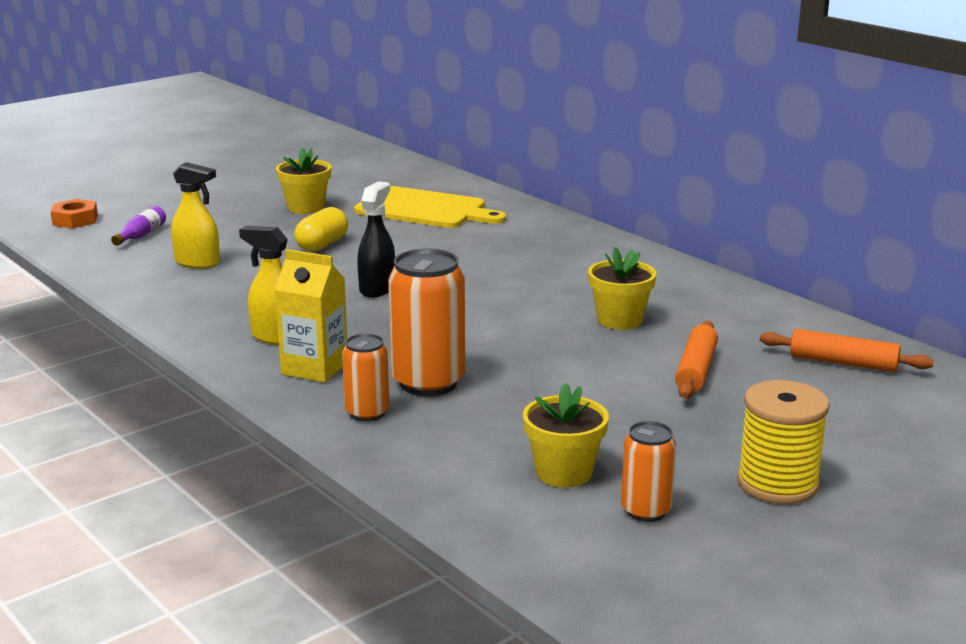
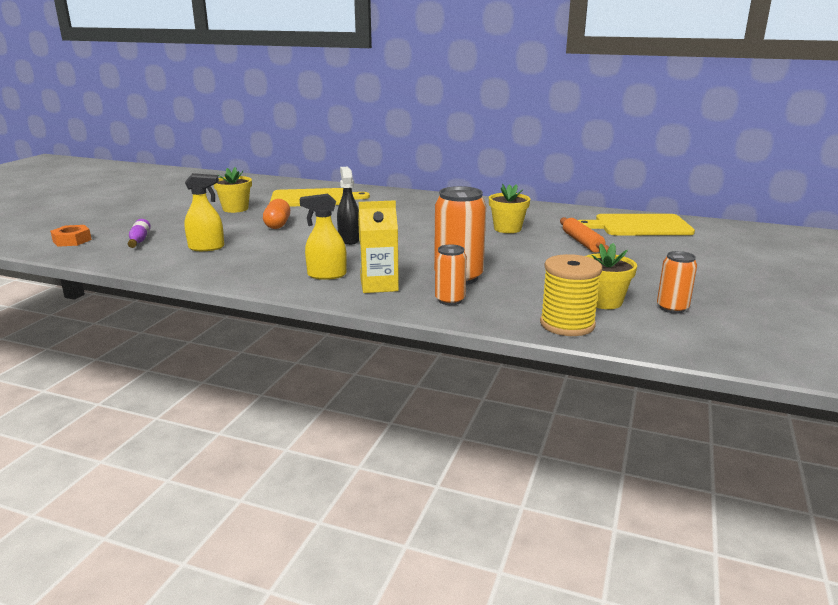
camera: 30 degrees left, 0 degrees up
yellow capsule [294,207,348,252] -> orange capsule [263,199,290,229]
yellow spool [737,380,830,504] -> yellow spool moved to [540,254,602,336]
orange rolling pin [760,329,934,372] -> yellow cutting board [578,214,695,235]

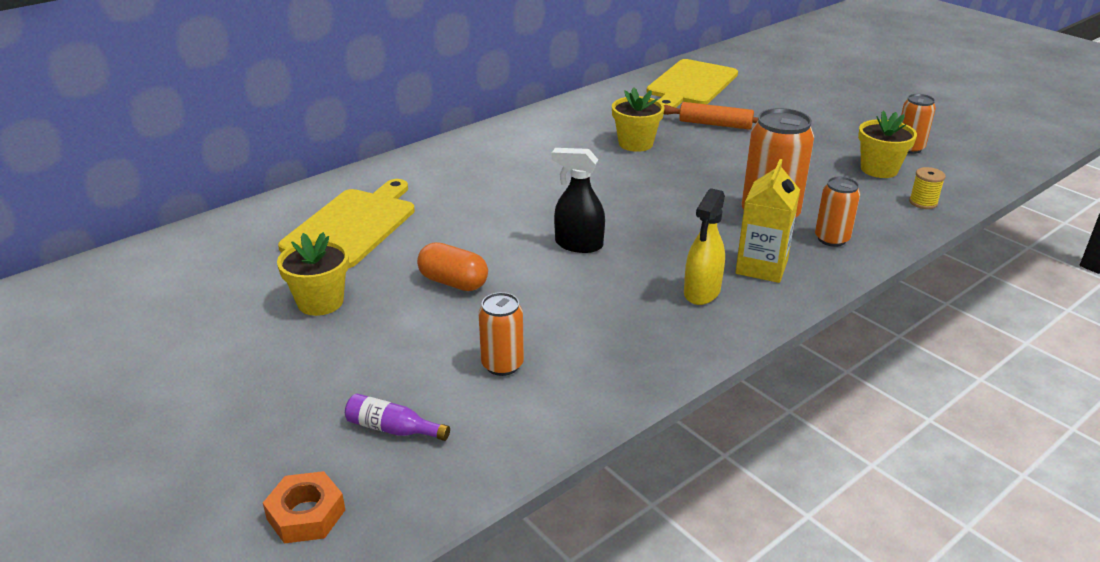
camera: 60 degrees left, 10 degrees up
yellow spray bottle [184,173,224,251] -> orange can [478,292,524,376]
yellow spool [540,254,602,336] -> yellow spool [909,167,946,209], size x0.51

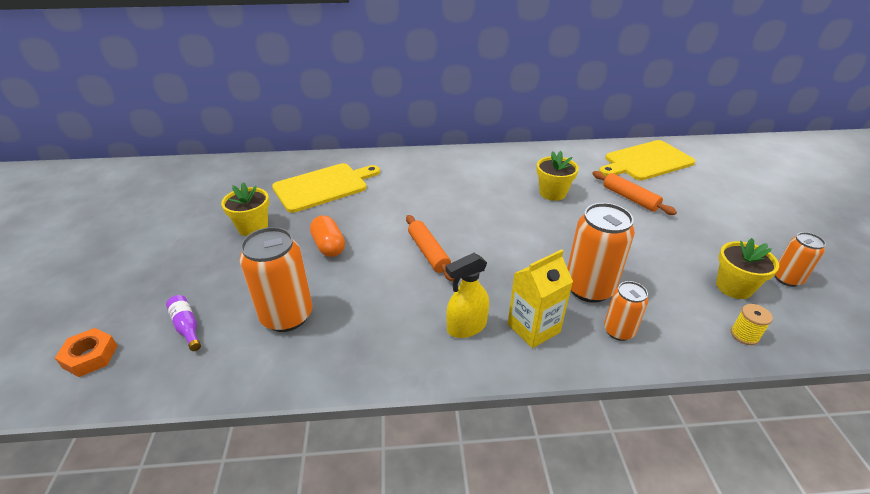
camera: 35 degrees right, 5 degrees up
orange can [478,292,524,376] -> orange can [239,227,312,332], size x1.74
black spray bottle [552,148,605,253] -> orange rolling pin [406,215,454,281]

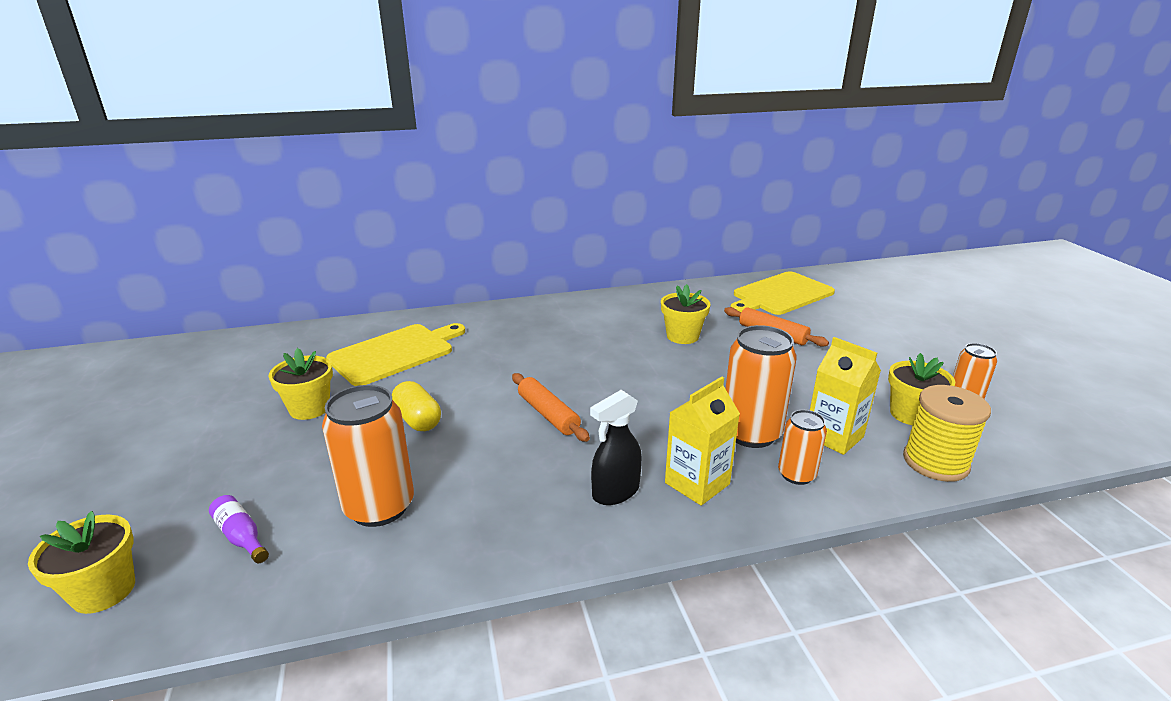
camera: 10 degrees left, 10 degrees down
orange nut [55,328,118,377] -> yellow flower pot [28,511,135,614]
orange capsule [310,215,345,257] -> yellow capsule [392,381,441,431]
yellow spray bottle [446,253,489,338] -> black spray bottle [590,390,642,505]
yellow spool [731,304,773,345] -> yellow spool [903,385,991,482], size x1.98
none -> yellow carton [810,337,881,455]

